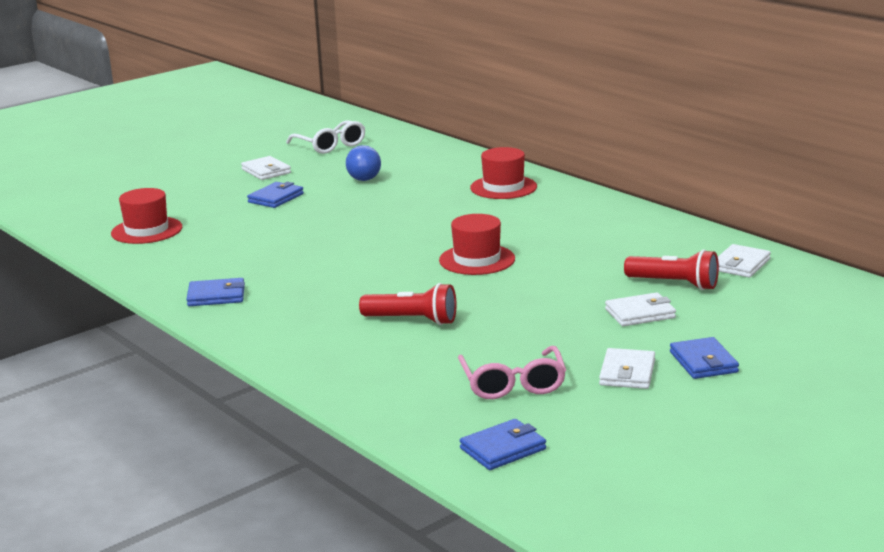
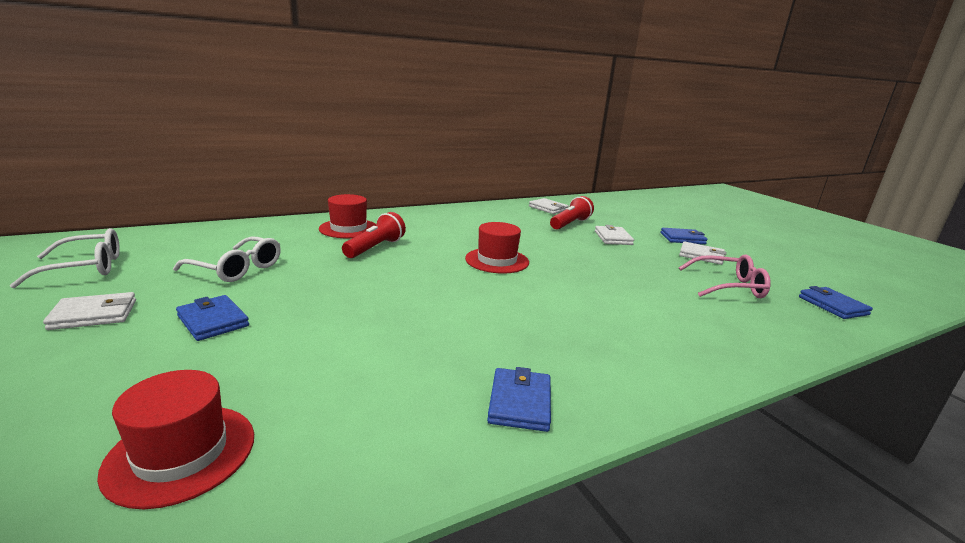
camera: 80 degrees left, 0 degrees up
blue ball [346,145,381,181] -> white glasses [173,236,281,282]
red flashlight [359,283,457,325] -> red flashlight moved to [342,212,406,258]

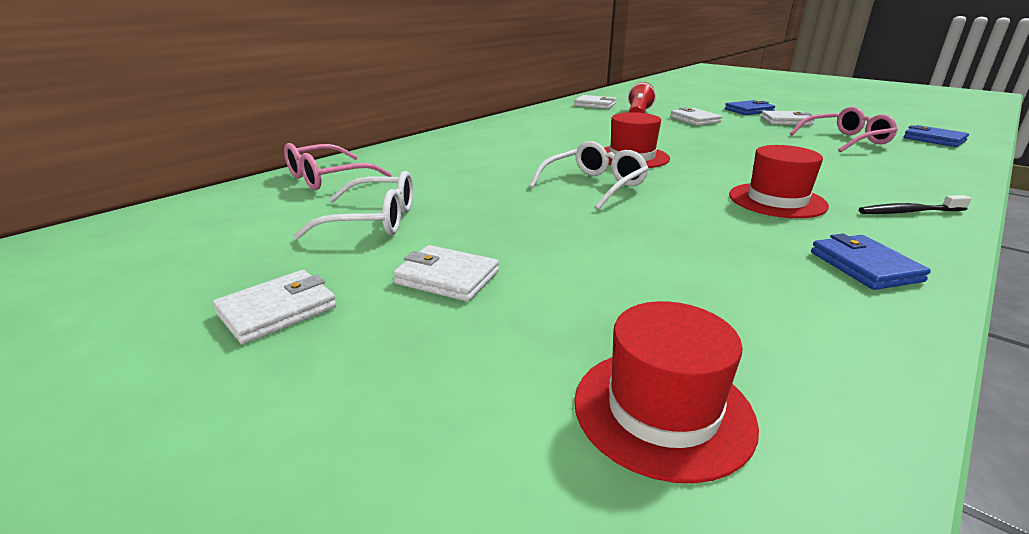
camera: 20 degrees left, 5 degrees up
white glasses [9,228,120,288] -> white glasses moved to [529,141,649,210]
blue wallet [176,295,249,341] -> white wallet [393,245,499,302]
red hat [319,194,376,238] -> red hat moved to [729,145,829,218]
red flashlight [342,212,406,258] -> none
none -> pink glasses [284,143,392,190]
none -> black toothbrush [859,195,971,214]

